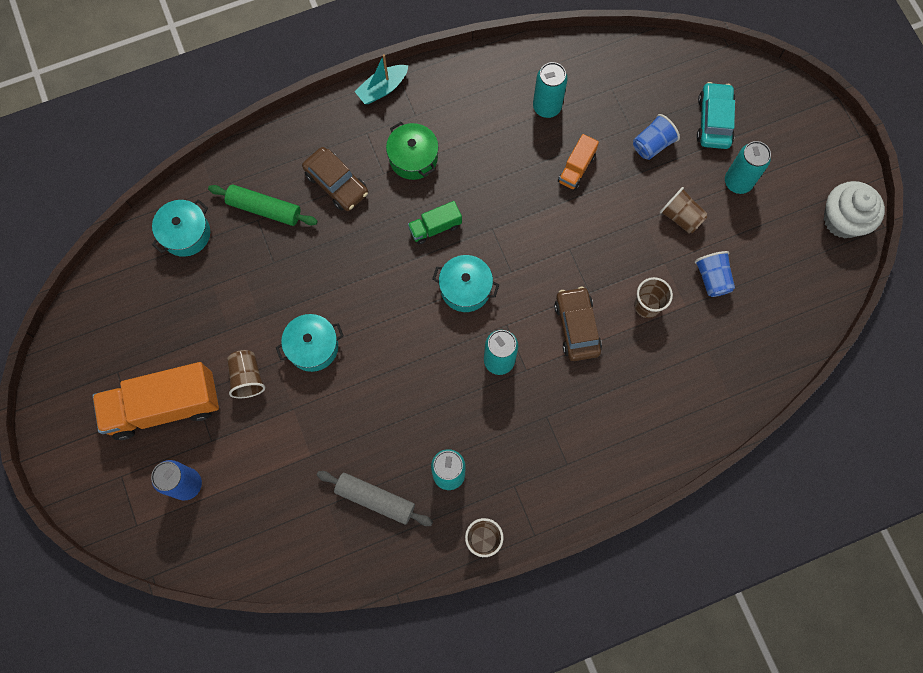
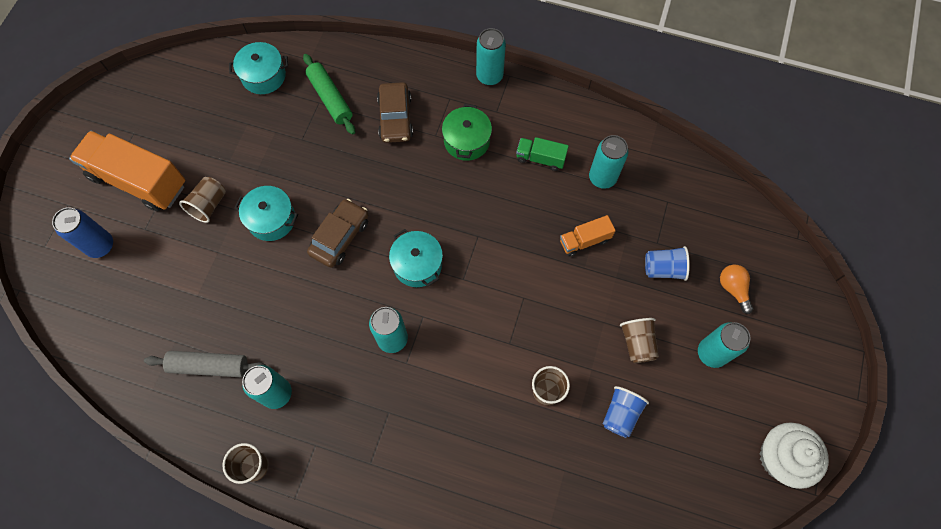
camera: 40 degrees right, 5 degrees down
grey rolling pin [317,471,433,526] -> grey rolling pin turned 60 degrees counterclockwise [144,351,267,378]
turquoise boat [354,54,408,104] -> turquoise can [476,28,506,86]
green truck [408,201,462,244] -> green truck moved to [516,137,569,171]
brown car [554,287,602,361] -> brown car moved to [307,199,368,268]
turquoise car [697,82,736,149] -> orange light bulb [720,265,753,314]

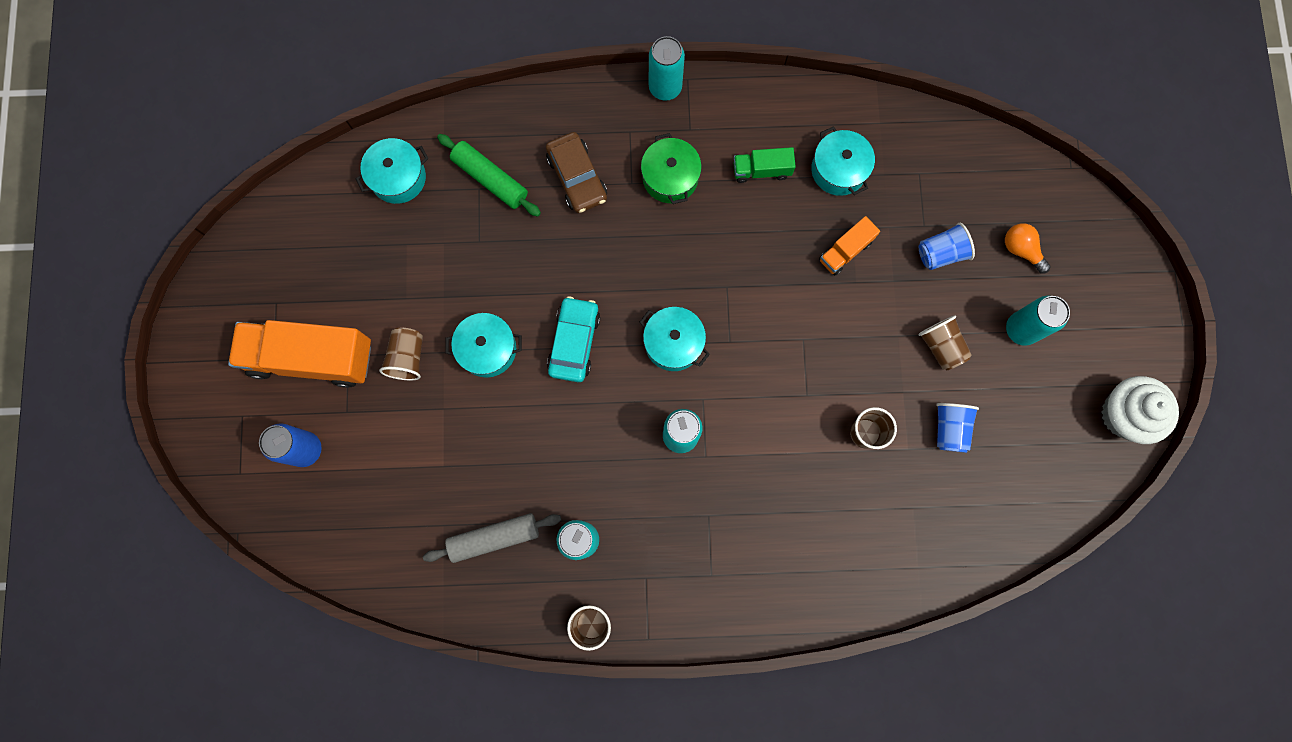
camera: 20 degrees left, 10 degrees up
brown car [307,199,368,268] -> turquoise car [547,296,600,382]
turquoise can [589,135,628,189] -> turquoise pot [811,126,875,196]

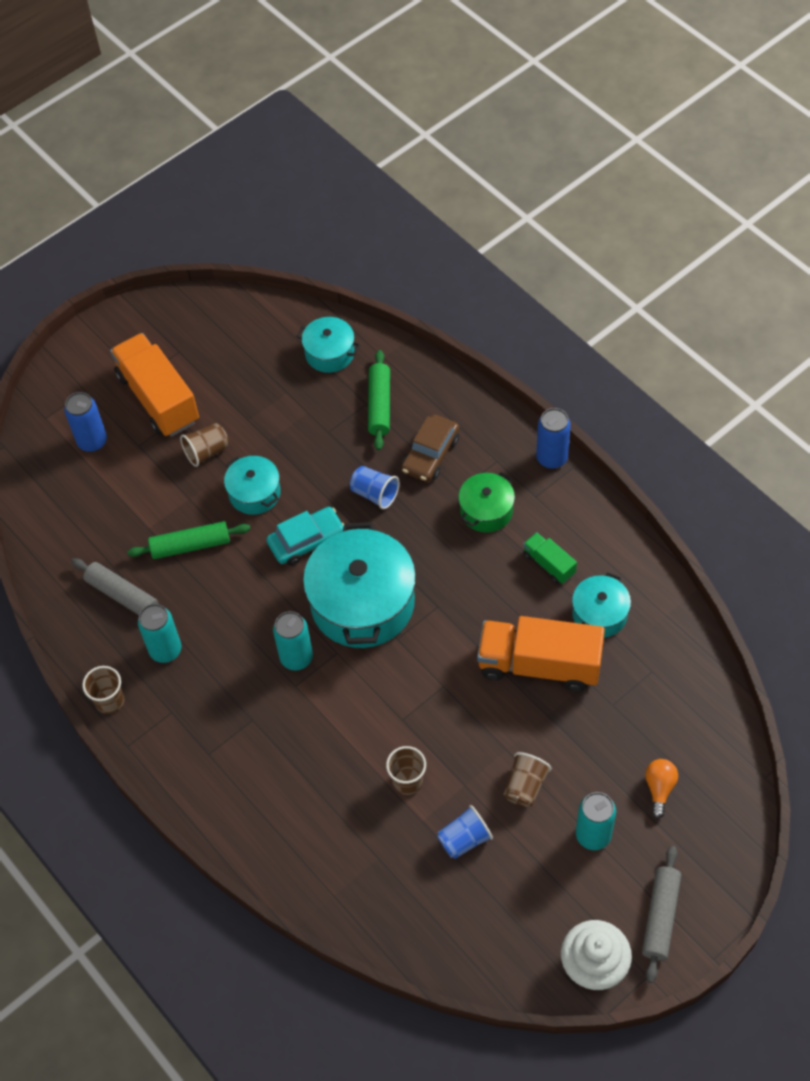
camera: 55 degrees right, 20 degrees down
turquoise pot [639,307,710,371] -> turquoise pot [303,522,416,648], size x1.92
turquoise can [649,36,685,101] -> blue can [536,408,571,469]
orange truck [819,216,880,276] -> orange truck [477,616,605,692], size x2.08
blue cup [919,223,975,270] -> blue cup moved to [350,466,399,509]
none -> green rolling pin [127,521,251,559]
none -> grey rolling pin [642,846,681,983]

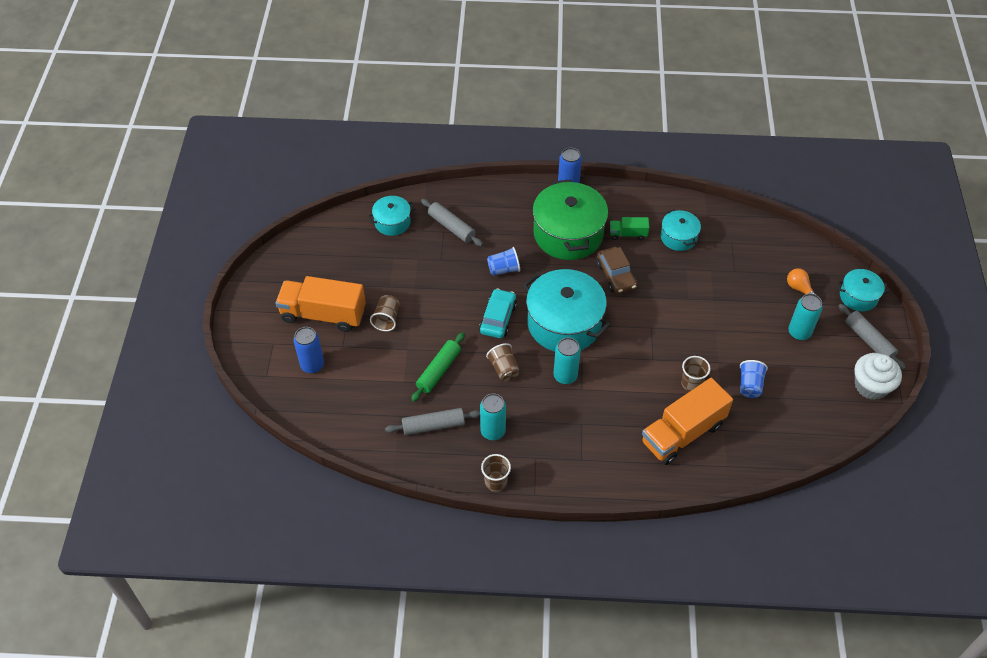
camera: 50 degrees left, 5 degrees down
turquoise pot [224,456,281,515] -> turquoise pot moved to [837,269,889,311]
green rolling pin [368,350,390,450] -> grey rolling pin [421,199,483,246]
brown car [401,414,459,482] -> brown car moved to [596,247,637,294]
green pot [458,472,515,533] -> green pot [532,179,608,260], size x1.92
orange truck [477,616,605,692] -> orange truck moved to [641,378,733,465]
brown cup [504,752,552,807] -> brown cup moved to [486,343,520,381]

